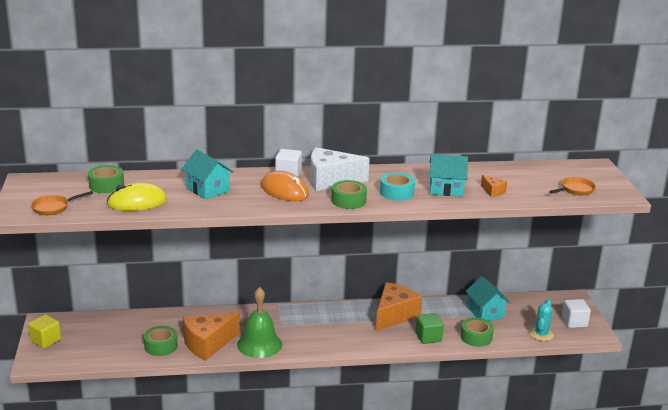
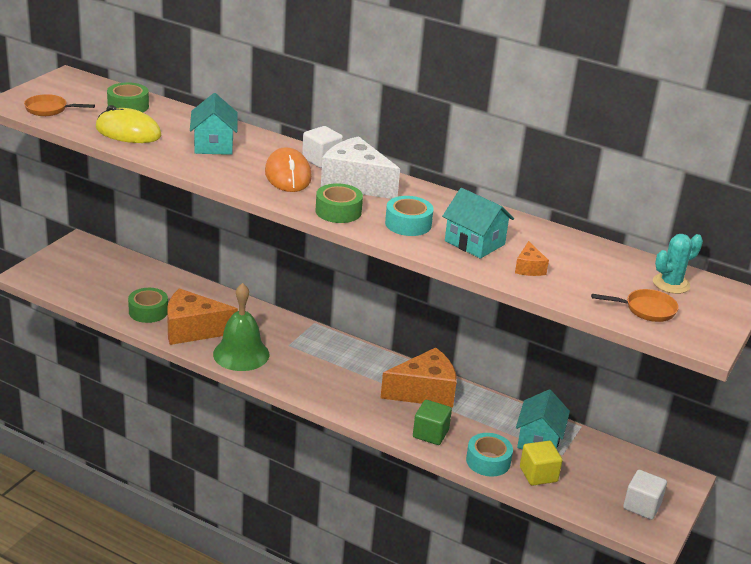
camera: 35 degrees right, 5 degrees up
yellow cube [28,314,61,348] -> yellow cube moved to [520,441,562,486]
green tape [461,317,494,347] -> turquoise tape [466,433,513,476]
turquoise cactus [529,299,554,341] -> turquoise cactus moved to [653,234,703,294]

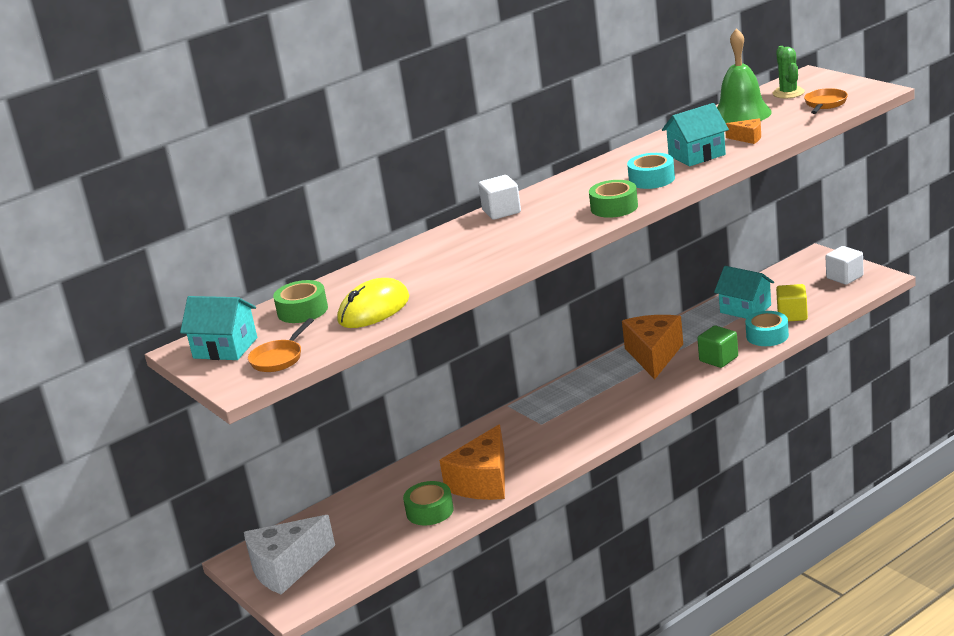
camera: 60 degrees left, 5 degrees down
turquoise house [190,93,238,155] -> turquoise house moved to [180,296,257,360]
green bell [213,283,269,371] -> green bell moved to [717,28,772,123]
orange mouse [265,147,312,192] -> none
white cheese [321,136,400,199] -> white cheese moved to [244,515,335,595]
turquoise cactus [653,234,703,294] -> green cactus [772,46,805,98]

